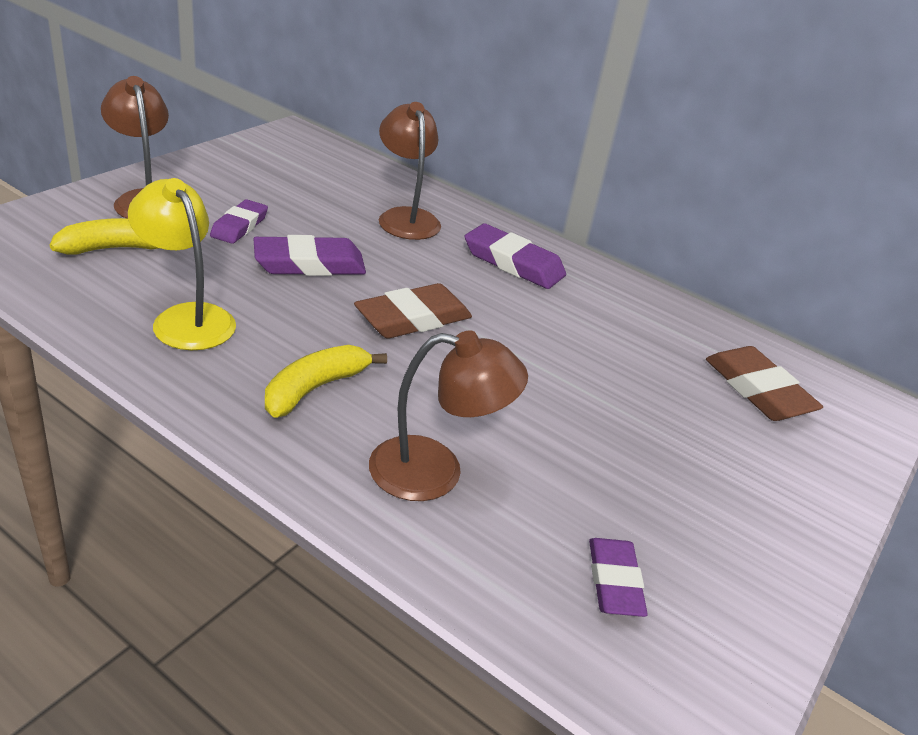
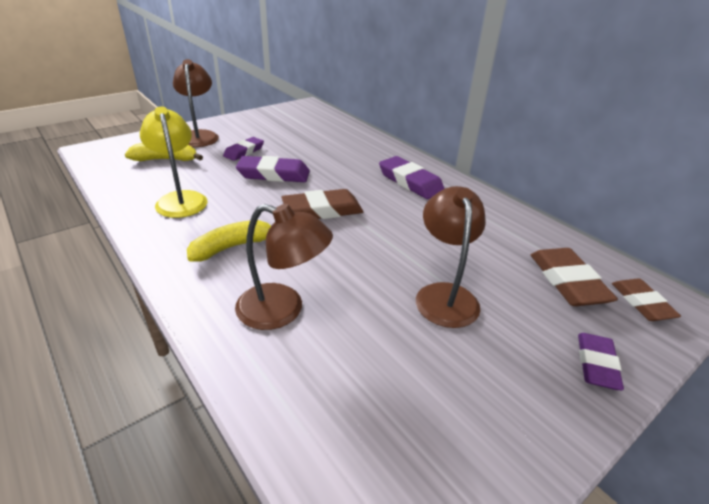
camera: 20 degrees right, 0 degrees up
brown lamp [379,102,441,240] -> brown lamp moved to [416,186,486,328]
purple eraser [589,538,648,617] -> purple eraser moved to [578,333,624,390]
none -> brown eraser [612,279,681,321]

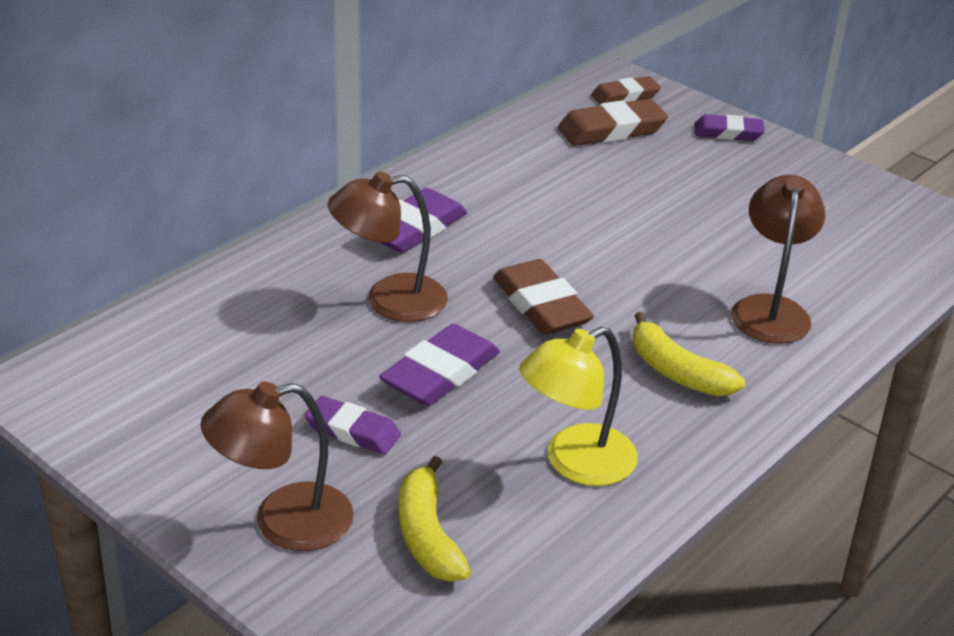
camera: 100 degrees left, 0 degrees up
purple eraser [236,156,310,182] -> purple eraser turned 45 degrees clockwise [379,324,500,406]
brown lamp [416,186,486,328] -> brown lamp moved to [328,172,448,322]

